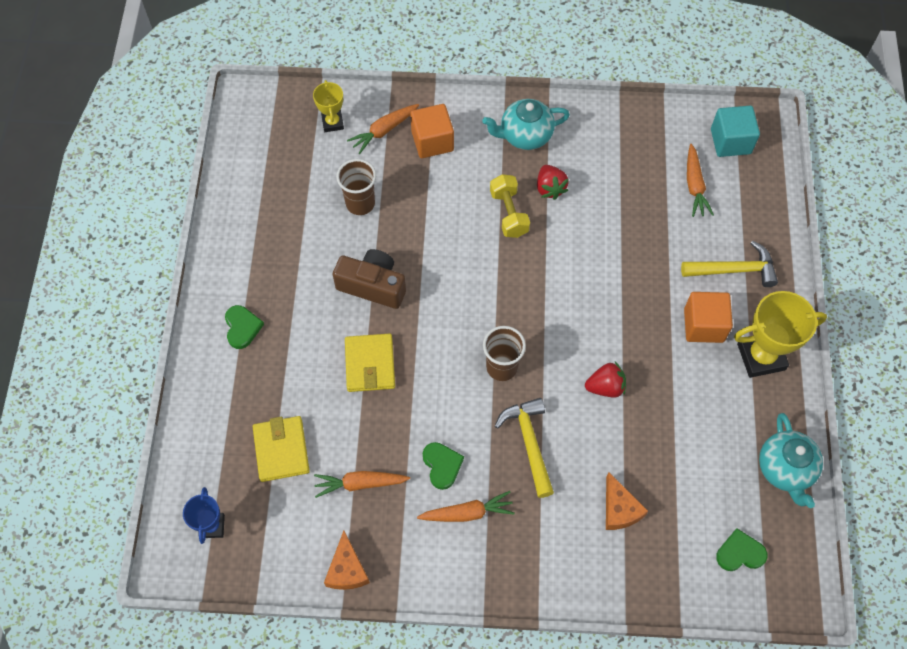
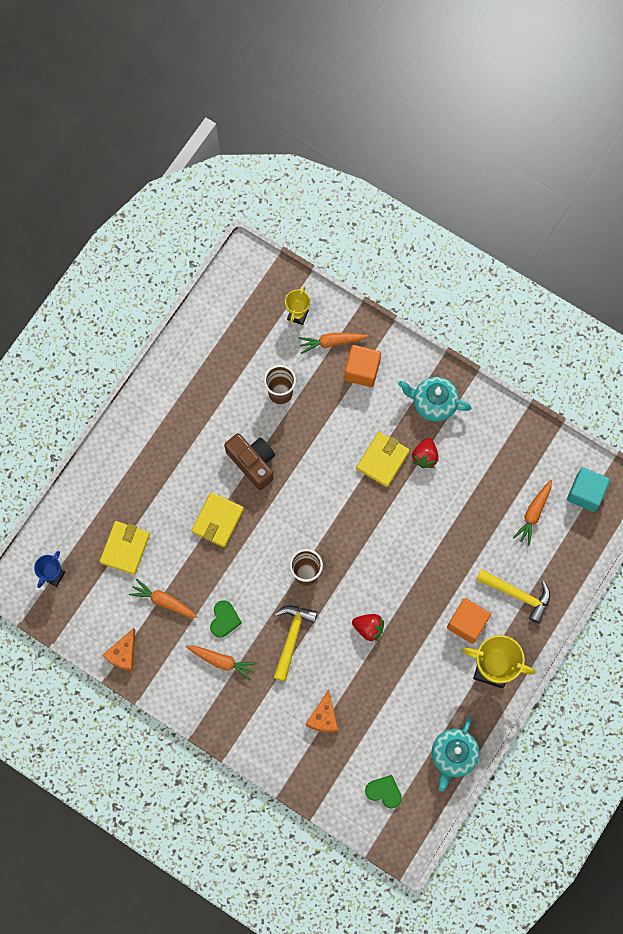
camera: 30 degrees right, 10 degrees up
green heart [225,305,264,349] -> none
yellow dumbbell [490,174,530,238] -> yellow wallet [356,432,410,487]

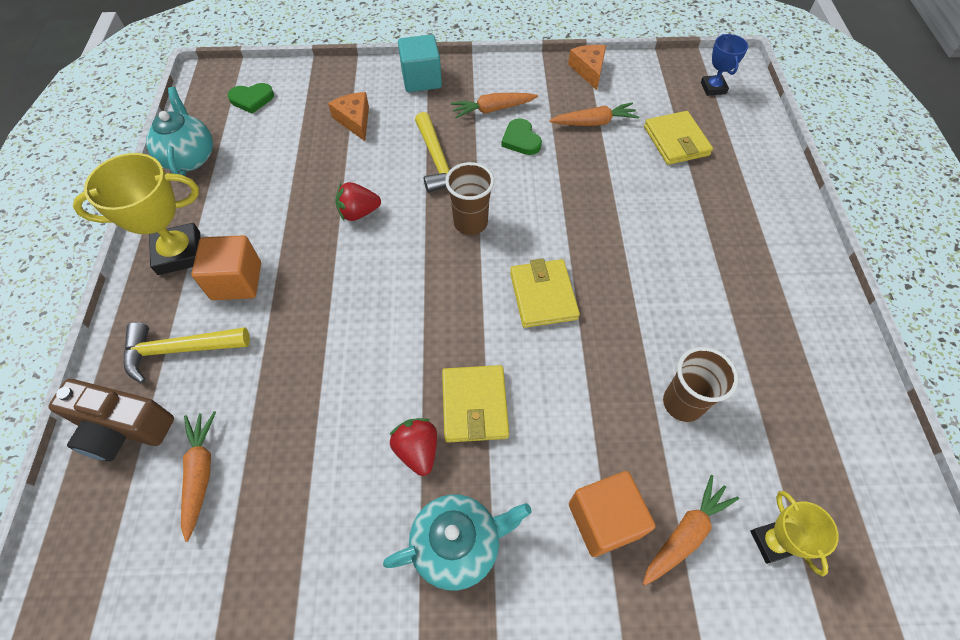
camera: 145 degrees right, 15 degrees down
yellow wallet [191,492,244,547] -> yellow wallet moved to [510,259,580,328]
brown camera [224,433,275,490] -> brown camera moved to [48,379,174,462]
turquoise cube [567,467,610,512] -> turquoise cube moved to [398,34,442,92]

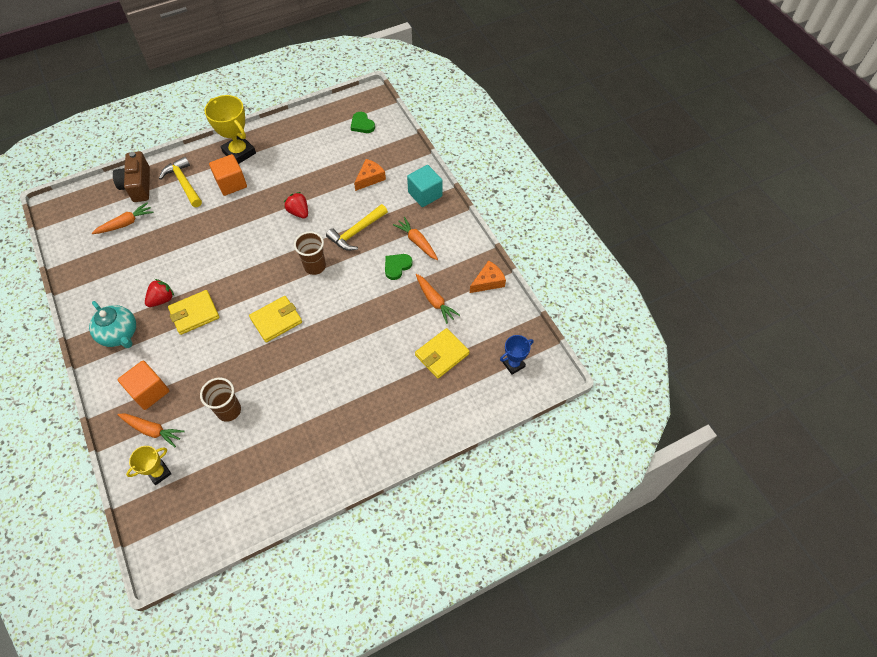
camera: 65 degrees right, 0 degrees up
turquoise teapot [146,87,213,176] -> none

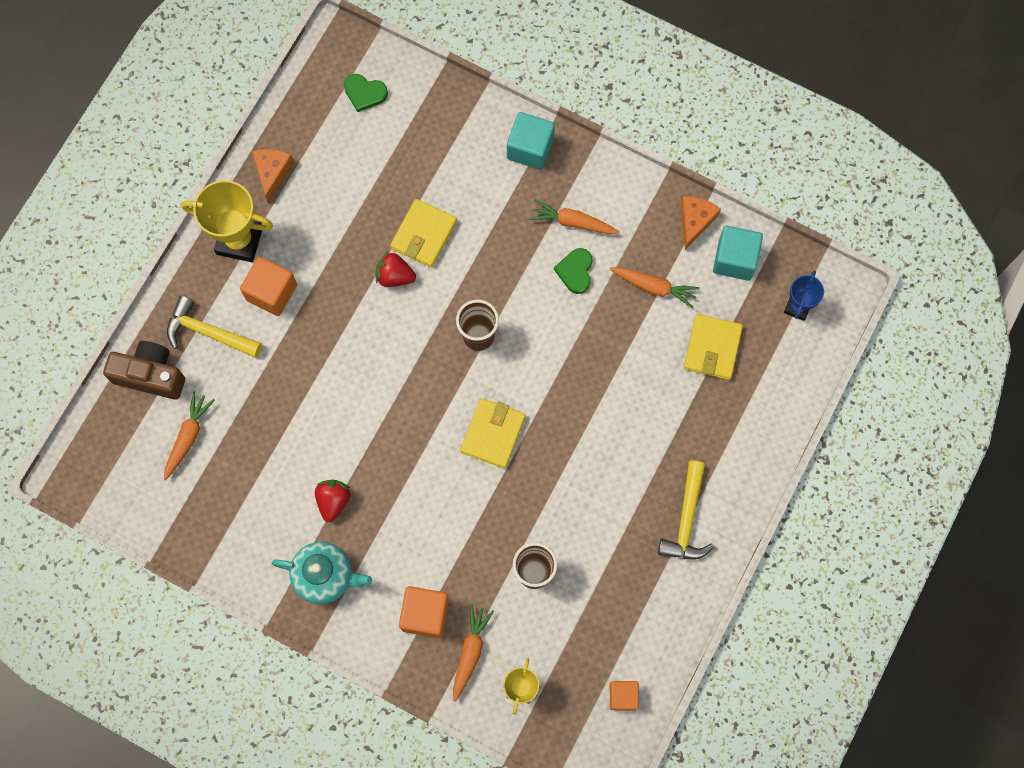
camera: 35 degrees left, 15 degrees up
brown camera [113,151,150,202] -> brown camera turned 150 degrees clockwise [103,341,185,400]
orange carrot [117,414,185,447] -> orange carrot turned 60 degrees counterclockwise [453,604,494,702]
yellow wallet [168,290,220,335] -> yellow wallet moved to [390,199,457,268]
yellow hammer [326,204,388,251] -> yellow hammer moved to [658,460,714,559]
orange cheese [354,159,386,191] -> orange cheese moved to [252,149,294,202]
none -> orange cube [610,681,639,711]
none -> turquoise cube [713,226,763,281]

